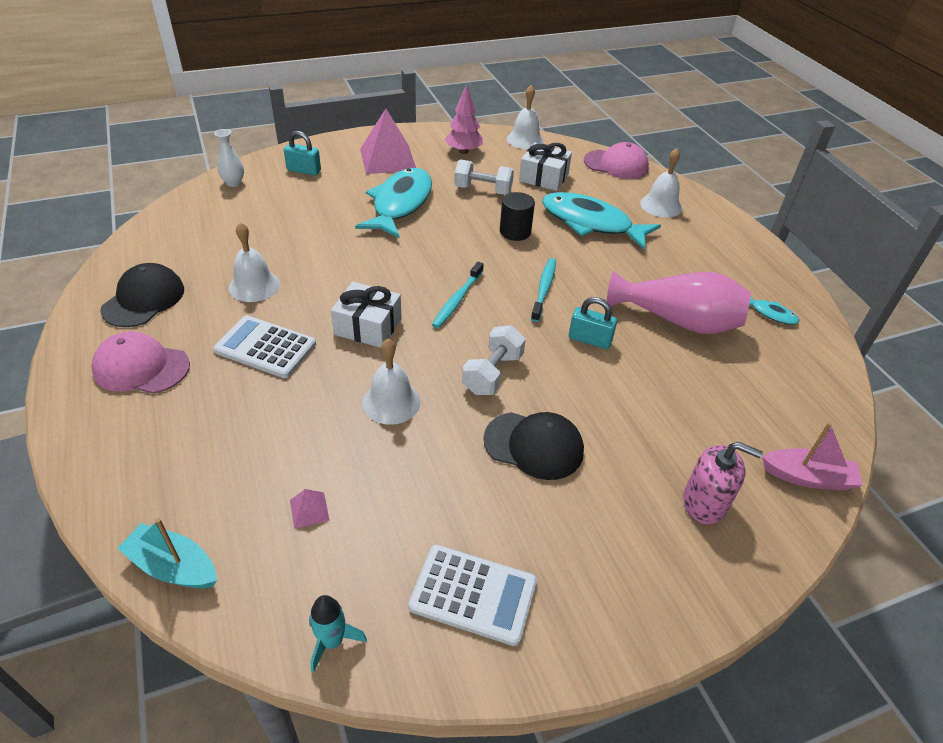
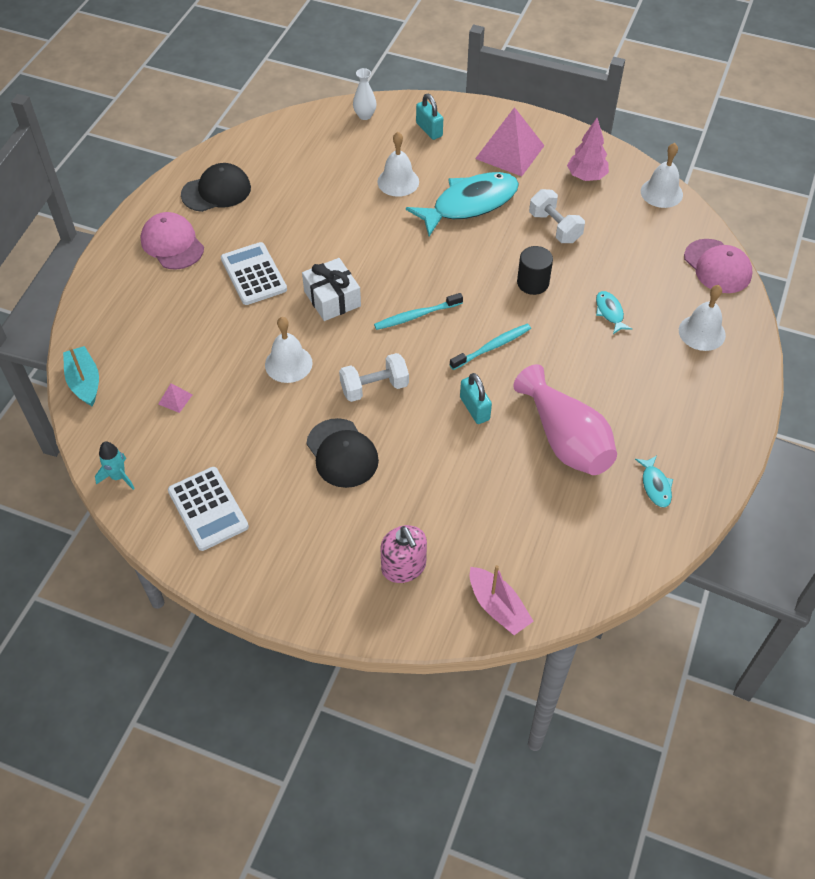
camera: 45 degrees right, 10 degrees up
white bell [229,222,280,302] -> white bell moved to [377,132,419,197]
white gift [519,143,572,191] -> none
turquoise fish [542,192,661,250] -> turquoise fish [596,291,632,334], size x0.43

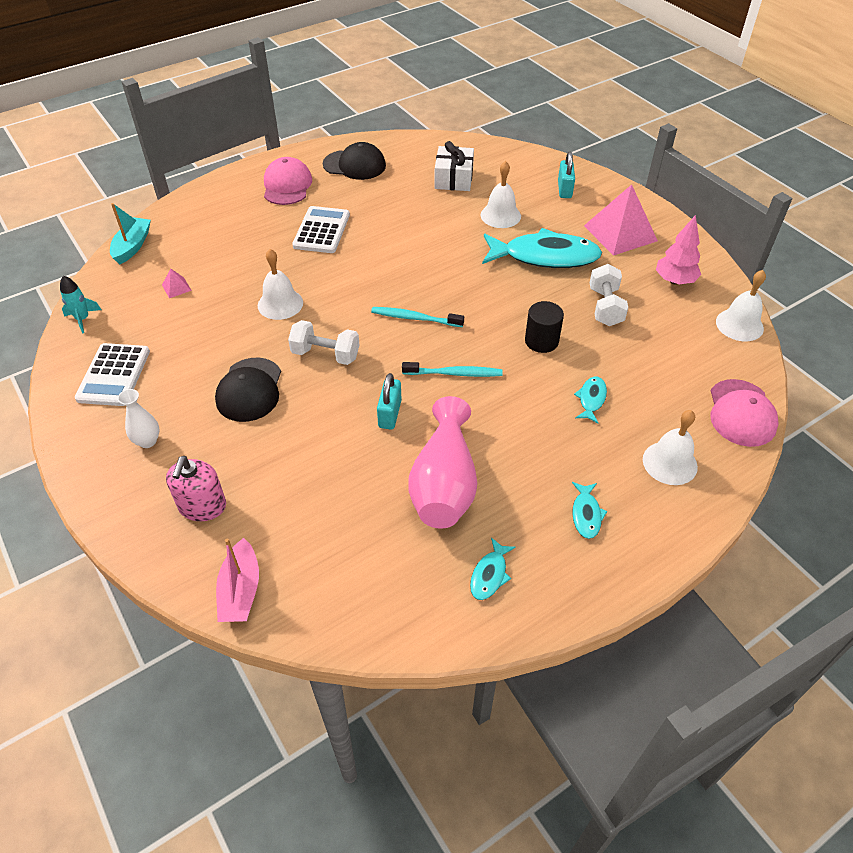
camera: 35 degrees right, 5 degrees down
white gift [302,258,361,321] -> white gift moved to [434,141,474,191]
white vase [353,68,376,120] -> white vase moved to [118,389,160,448]
none -> turquoise fish [572,482,607,539]

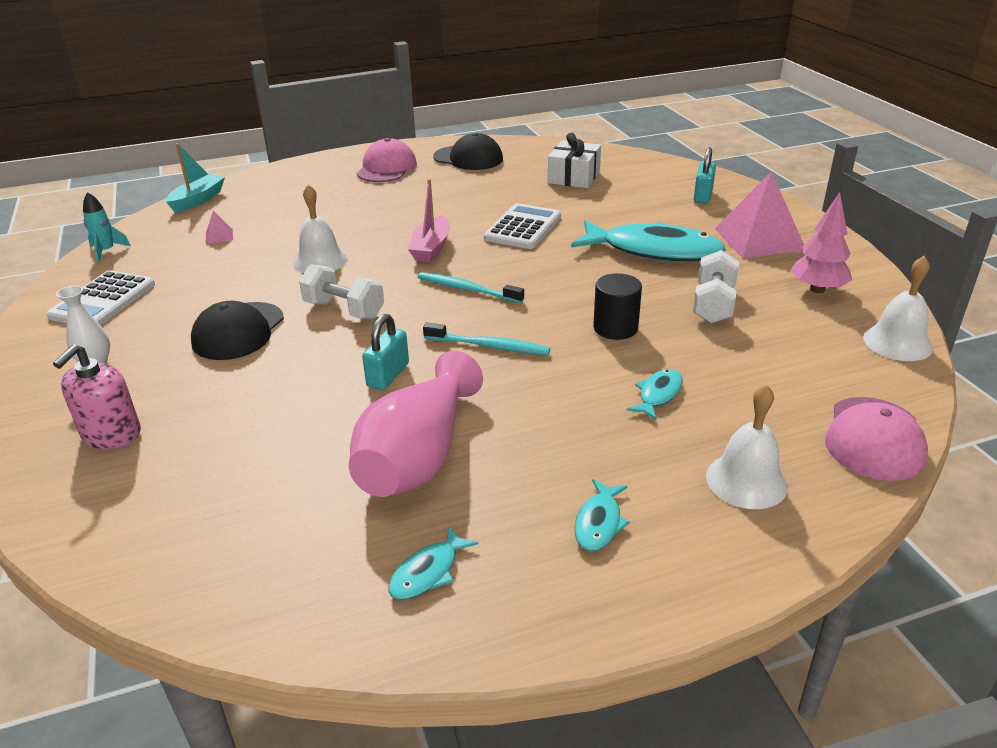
camera: 15 degrees right, 15 degrees down
pink boat [216,538,259,622] -> pink boat moved to [408,179,450,262]
white calculator [292,206,350,253] -> white calculator moved to [484,203,561,249]
white bell [481,161,521,228] -> none

